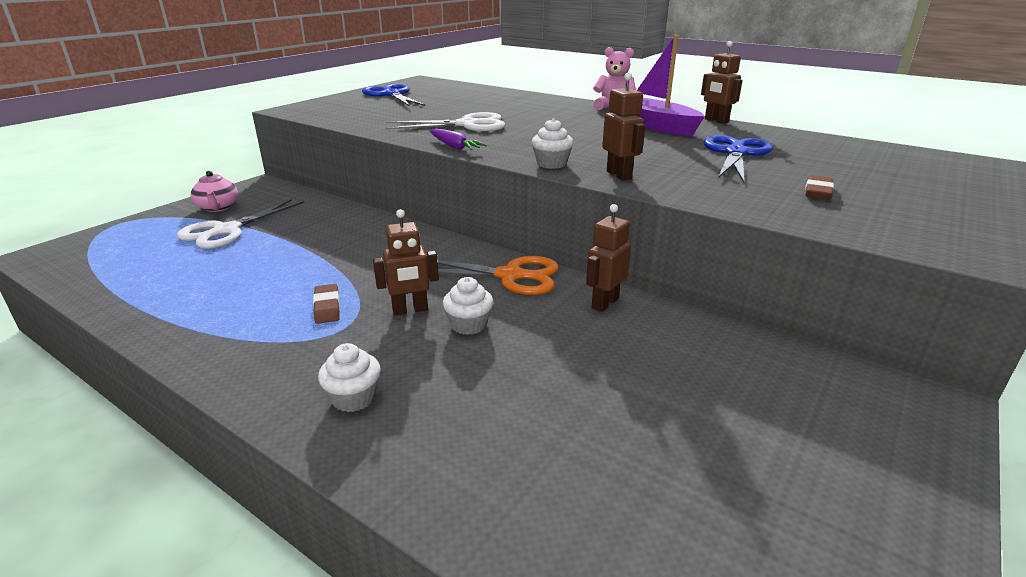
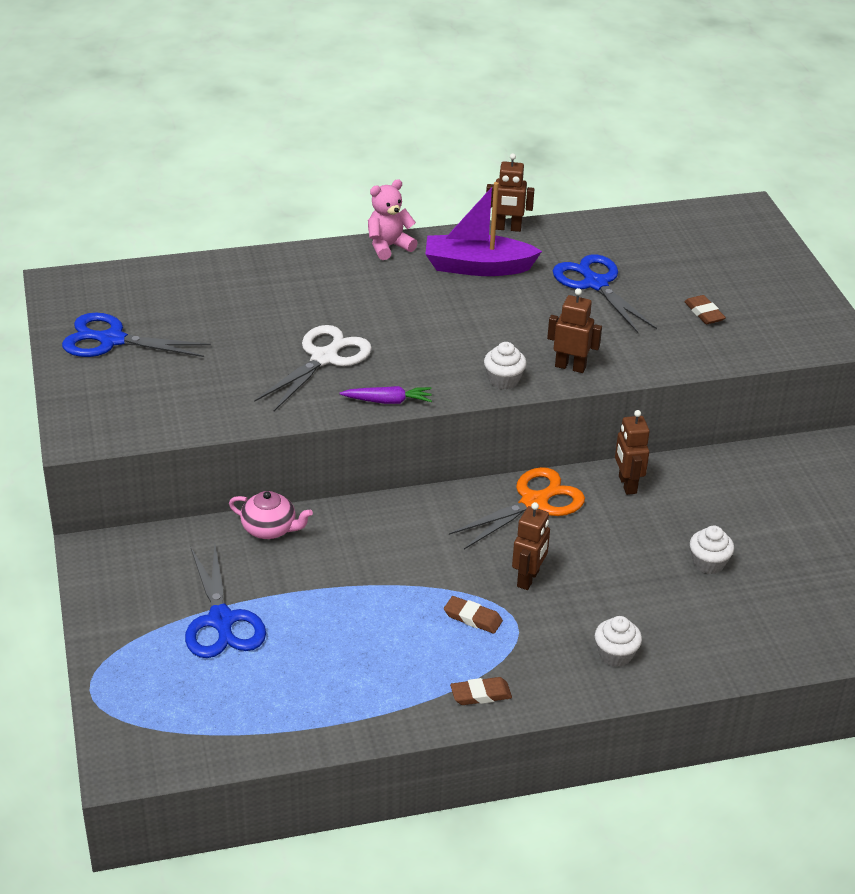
camera: 50 degrees left, 10 degrees up
white scissors [177,199,304,249] -> blue scissors [185,545,266,658]
pink teapot [191,171,238,212] -> pink teapot moved to [229,491,313,539]
white cupcake [443,277,493,335] -> white cupcake moved to [690,526,734,574]
none -> brown eraser [450,677,512,705]

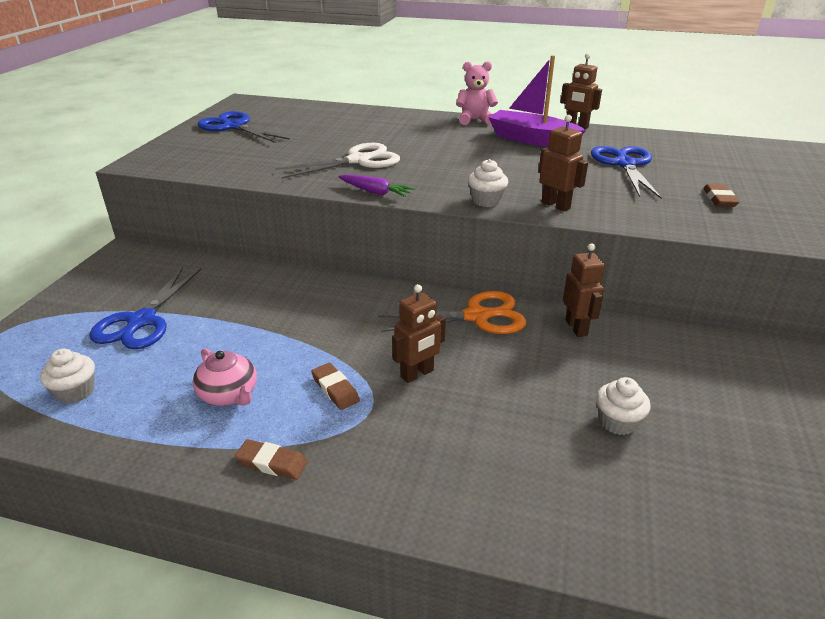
camera: 30 degrees right, 5 degrees down
pink teapot [229,491,313,539] -> pink teapot moved to [193,348,257,406]
white cupcake [595,616,642,667] -> white cupcake moved to [40,349,95,404]
brown robot [615,410,650,495] -> brown robot turned 150 degrees clockwise [563,243,605,337]

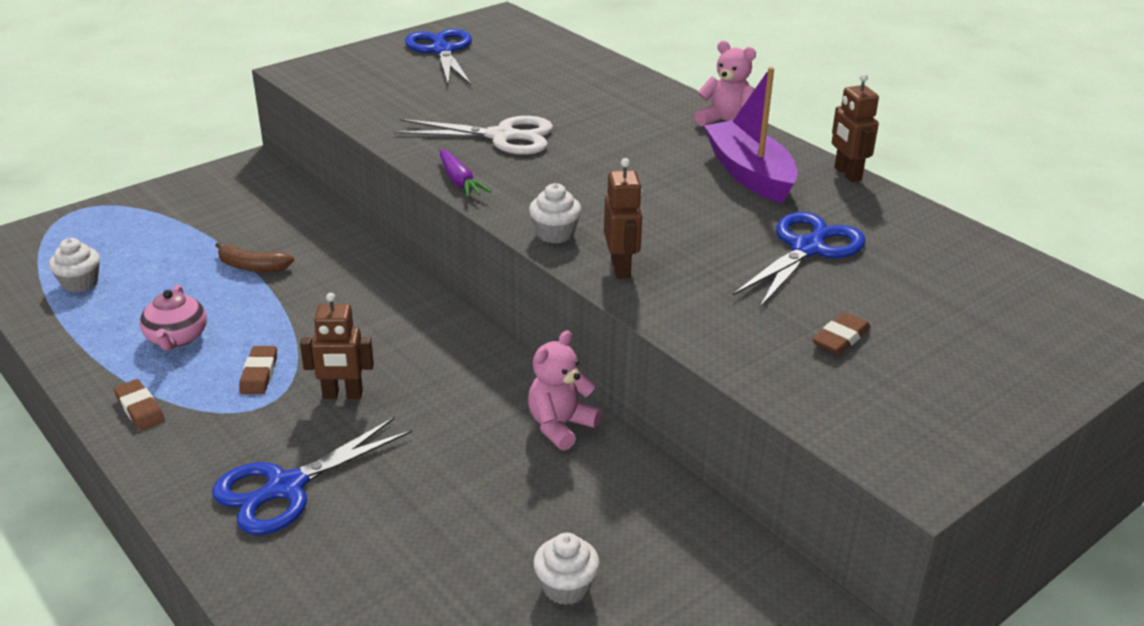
camera: 35 degrees right, 0 degrees up
blue scissors [89,267,201,349] -> blue scissors moved to [212,417,412,535]
orange scissors [378,291,526,334] -> none
brown robot [563,243,605,337] -> pink teddy bear [528,330,601,451]
white cupcake [596,377,651,435] -> white cupcake moved to [533,533,600,605]
none -> brown banana [215,242,294,272]

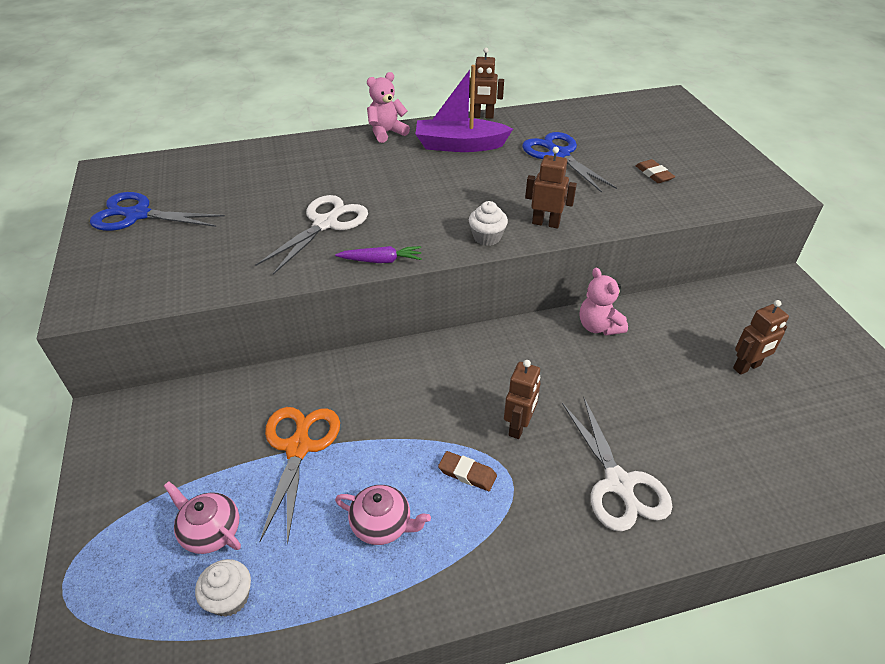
camera: 65 degrees left, 10 degrees up
brown eraser [114,379,165,431] -> none
blue scissors [212,417,412,535] -> white scissors [562,397,673,531]
brown banana [215,242,294,272] -> orange scissors [260,407,340,545]
white cupcake [533,533,600,605] -> brown robot [733,300,789,375]
none -> pink teapot [164,481,241,554]

